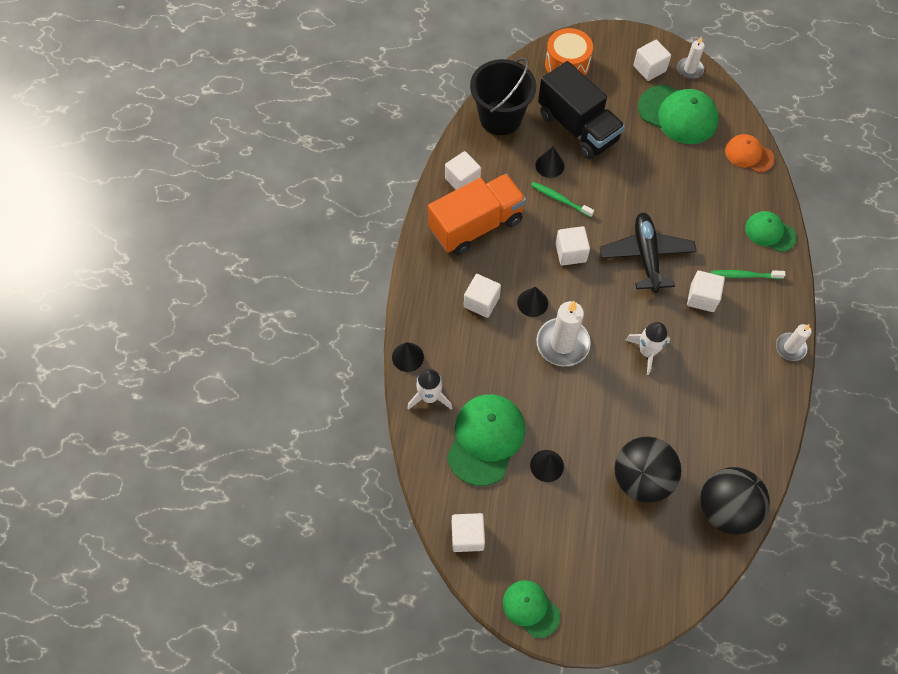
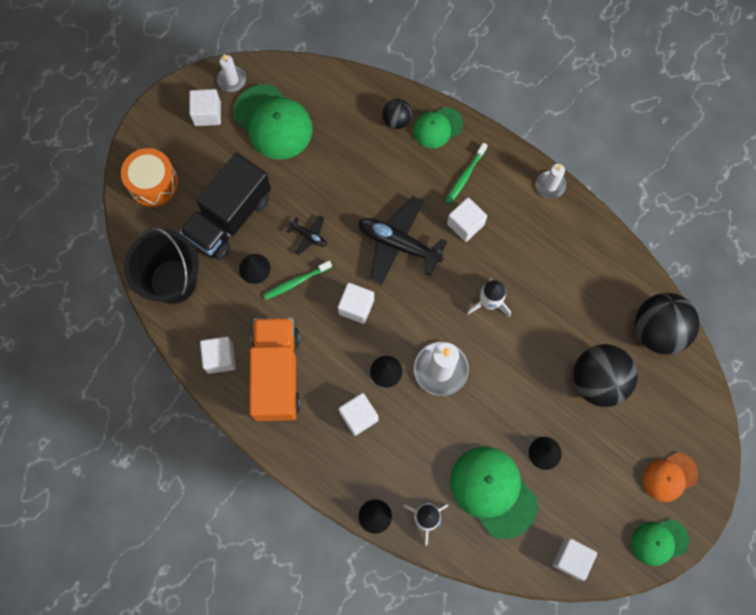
camera: 60 degrees left, 10 degrees up
black truck [538,61,625,159] -> black truck turned 135 degrees clockwise [180,153,271,260]
green cap [638,85,719,144] -> green cap turned 75 degrees clockwise [233,84,313,160]
orange cap [725,134,775,173] -> orange cap moved to [643,453,698,502]
none -> black plane [286,215,327,255]
none -> black ball [382,99,412,129]

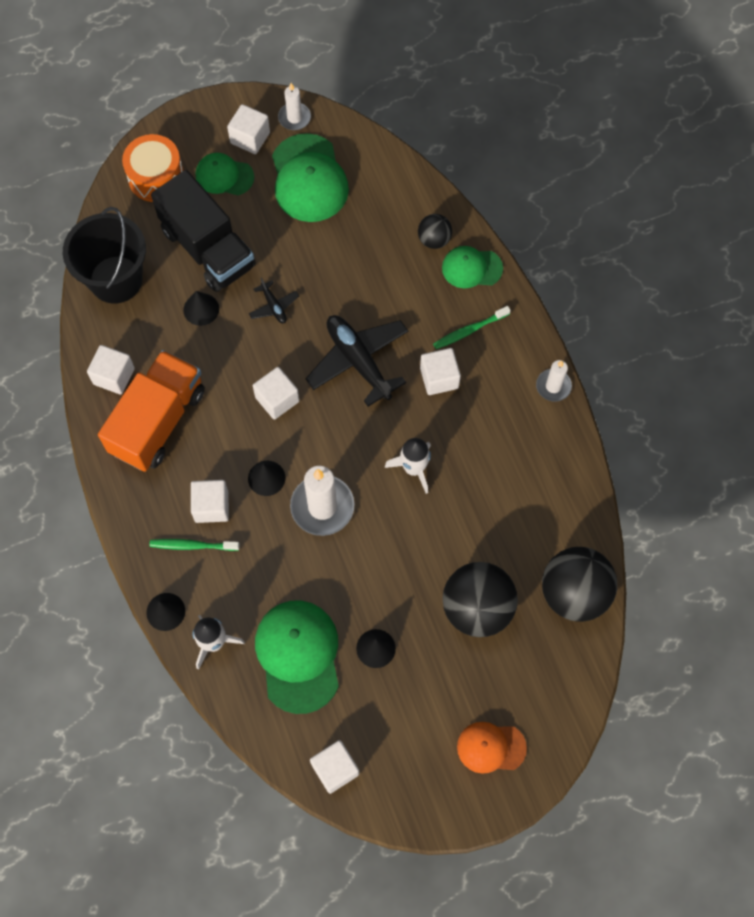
camera: 30 degrees right, 5 degrees down
black truck [180,153,271,260] -> black truck turned 105 degrees counterclockwise [151,170,256,292]
green toothbrush [264,261,332,300] -> green toothbrush moved to [149,539,240,551]
green cap [631,519,689,566] -> green cap moved to [196,153,254,195]

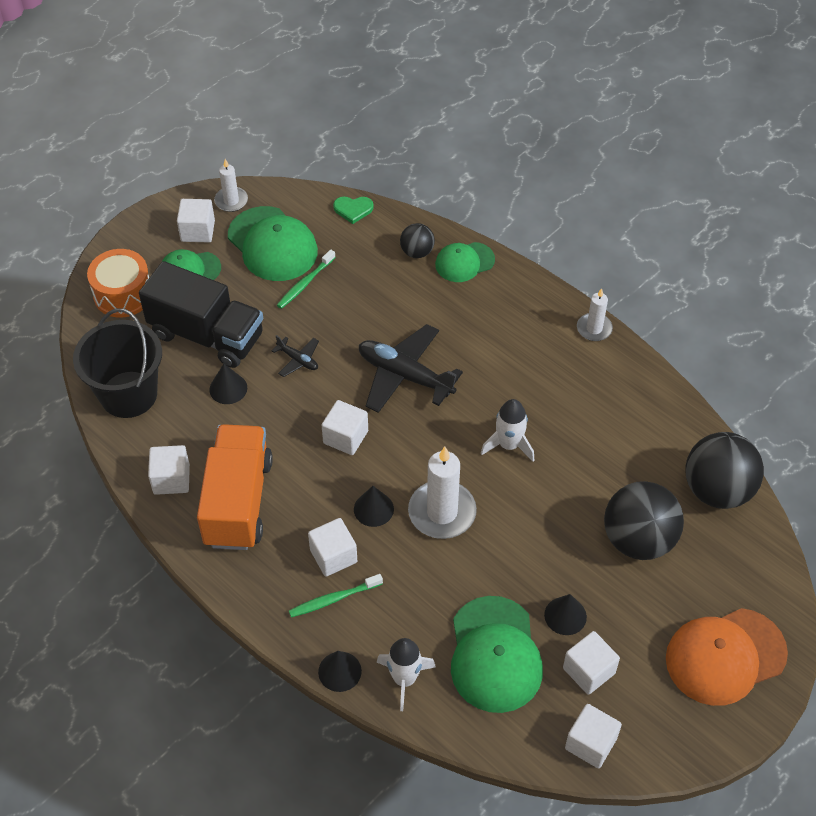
camera: 25 degrees left, 15 degrees down
green cap [255,600,339,714] -> green cap turned 150 degrees counterclockwise [451,596,543,713]
white cube [420,348,461,395] -> white cube moved to [563,631,620,695]
green toothbrush [433,306,511,349] -> green toothbrush moved to [277,249,336,309]
orange cap [457,722,527,774] -> orange cap [666,608,788,706], size x1.68
none -> green heart [333,197,374,224]

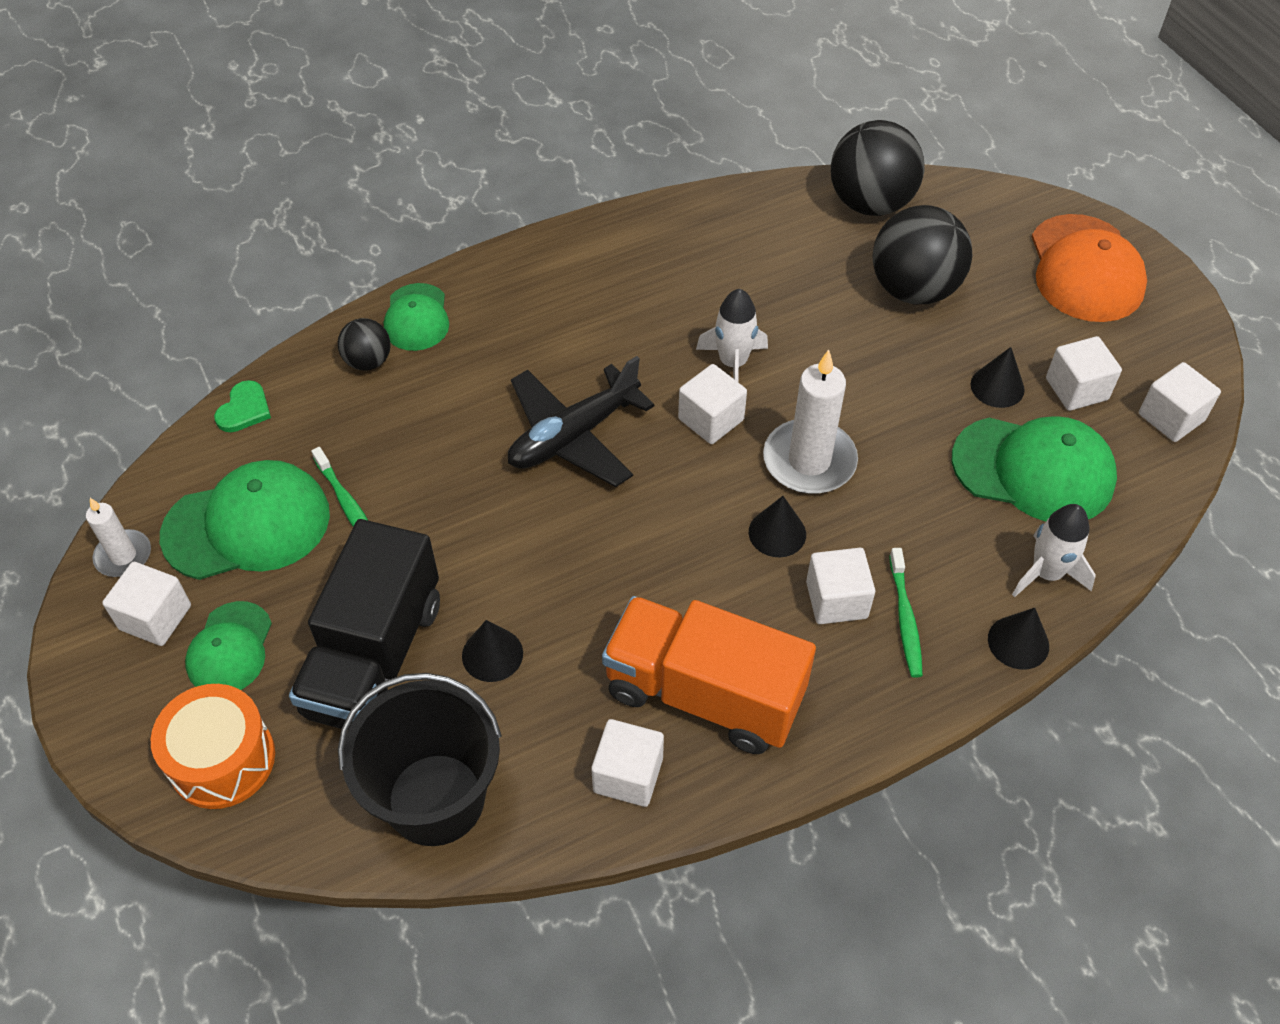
camera: 70 degrees left, 0 degrees up
black truck [139,261,263,368] -> black truck turned 150 degrees clockwise [289,519,440,730]
black plane [272,335,319,377] -> none
white cube [322,400,368,455] -> white cube moved to [678,364,747,444]
white candle [577,288,613,341] -> none

